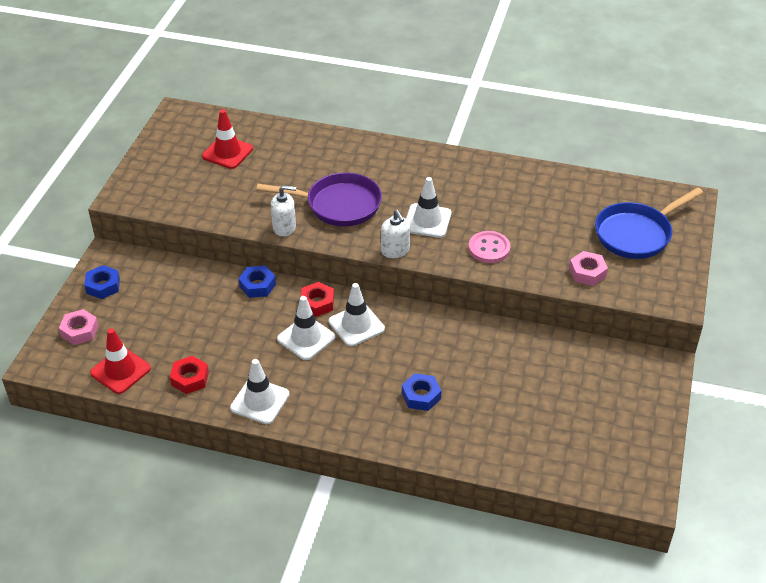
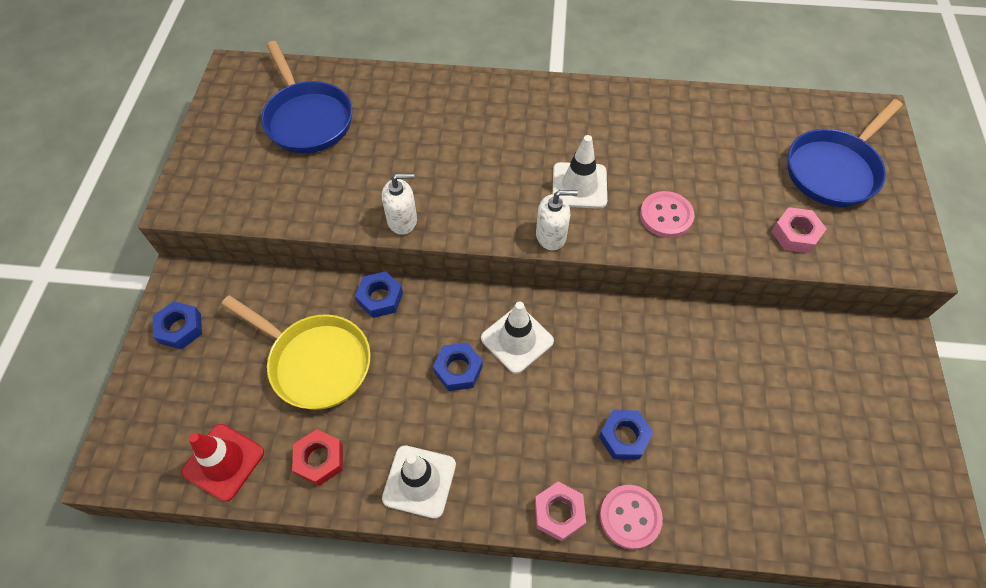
camera: 10 degrees left, 15 degrees up
pink nut [59,309,99,345] -> pink nut moved to [535,482,586,542]
red traffic cone [202,109,253,169] -> blue pan [261,41,353,153]
purple pan [256,173,382,226] -> none
white traffic cone [277,296,335,360] -> blue nut [433,342,483,391]
red nut [301,282,334,317] -> none
white soap dispenser [381,210,410,258] -> white soap dispenser turned 60 degrees counterclockwise [536,190,578,251]
none -> yellow pan [221,295,371,410]
none -> pink button [600,485,663,550]

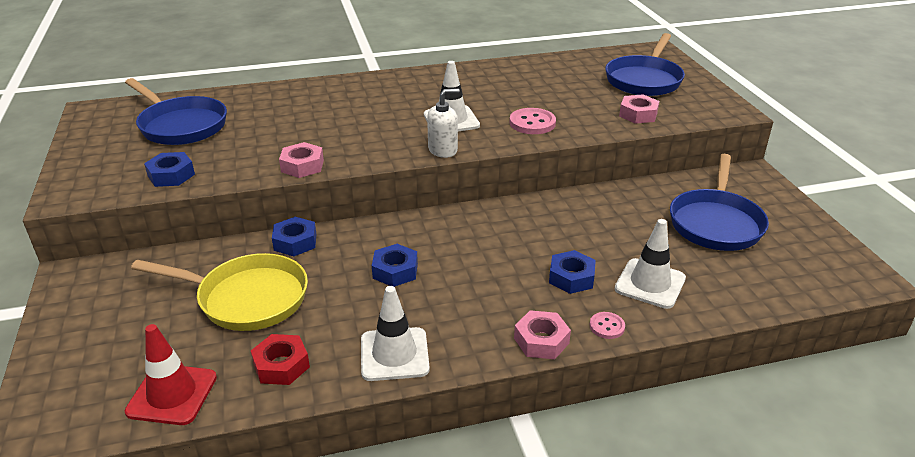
camera: 20 degrees left, 25 degrees down
blue nut [153,301,202,349] -> blue nut moved to [144,152,195,187]
white soap dispenser [382,173,417,235] -> pink nut [279,142,324,178]
white traffic cone [481,302,554,374] -> white traffic cone moved to [615,219,686,309]
pink button [600,485,663,550] -> pink button [590,312,625,339], size x0.58
none -> blue pan [670,154,769,251]

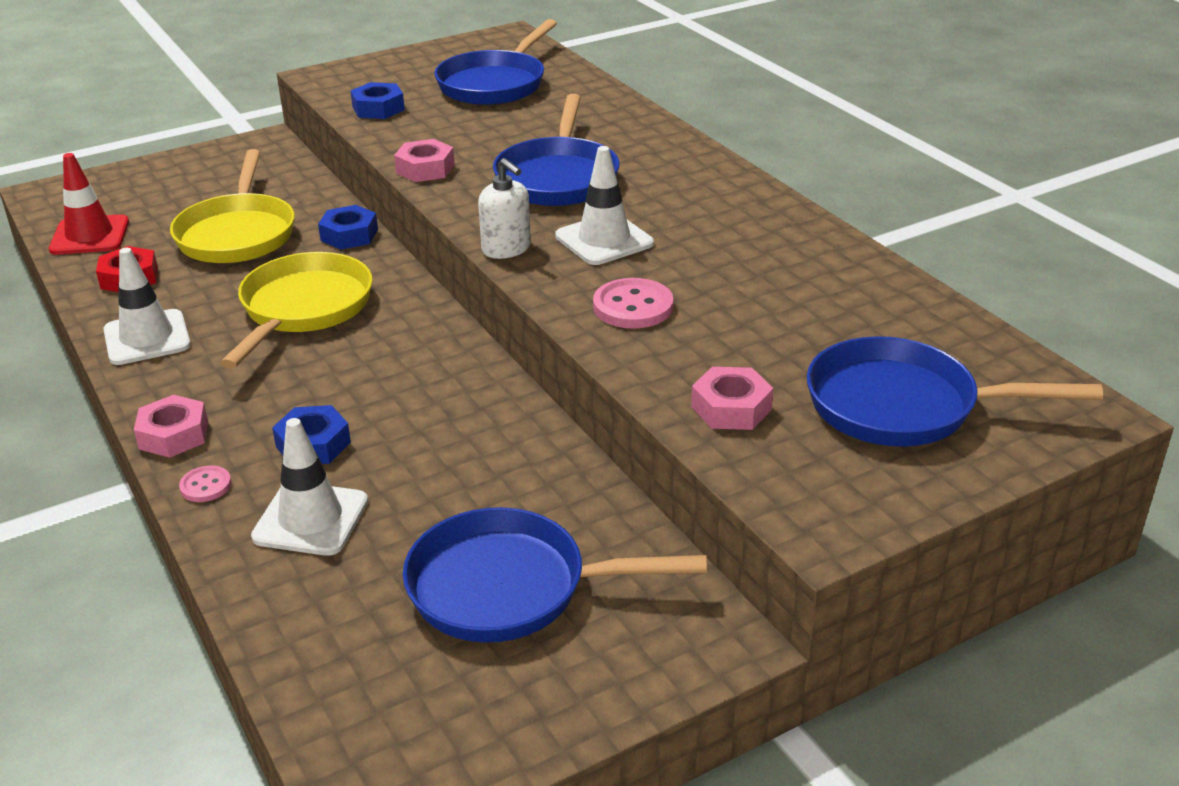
camera: 75 degrees right, 0 degrees up
blue nut [372,244,418,287] -> yellow pan [220,252,373,369]
none -> blue pan [493,94,619,206]

